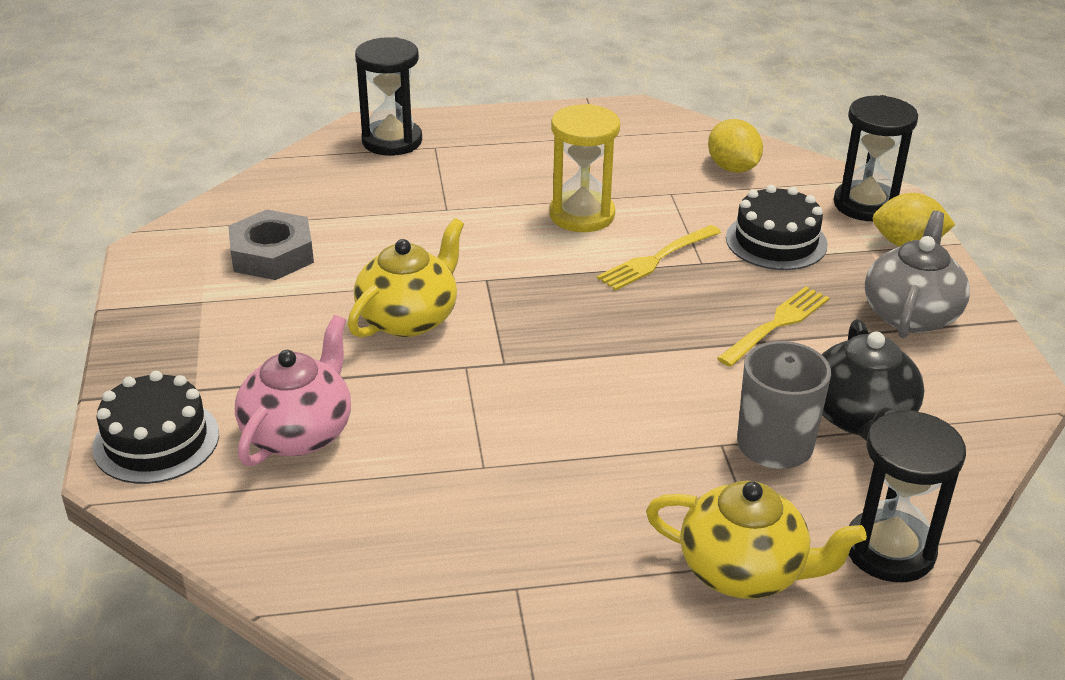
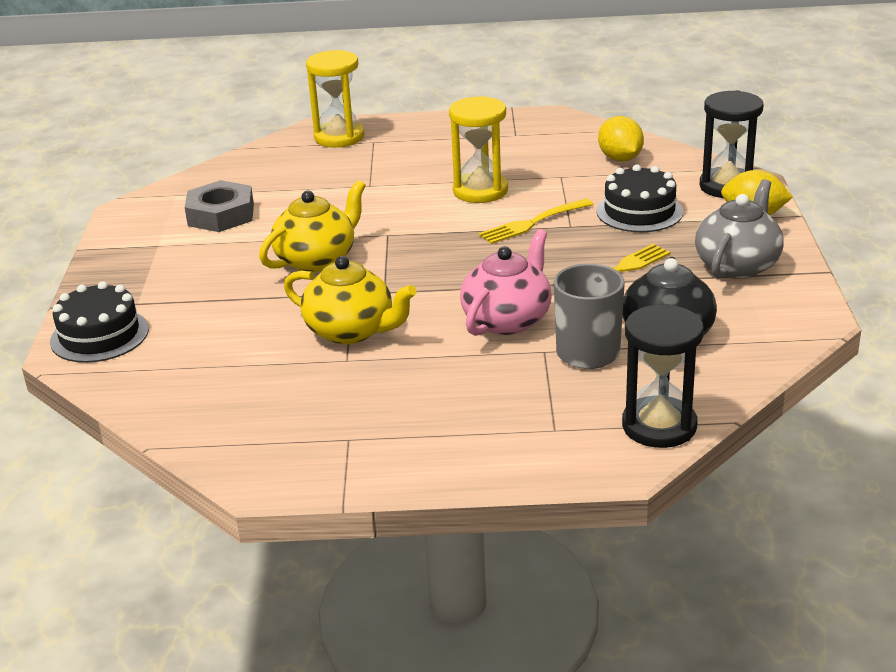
camera: 10 degrees right, 5 degrees down
pink teapot [235,315,351,466] -> pink teapot moved to [460,229,552,336]
black hourglass [355,37,422,156] -> yellow hourglass [306,50,364,147]
yellow teapot [646,480,867,599] -> yellow teapot moved to [284,256,416,344]

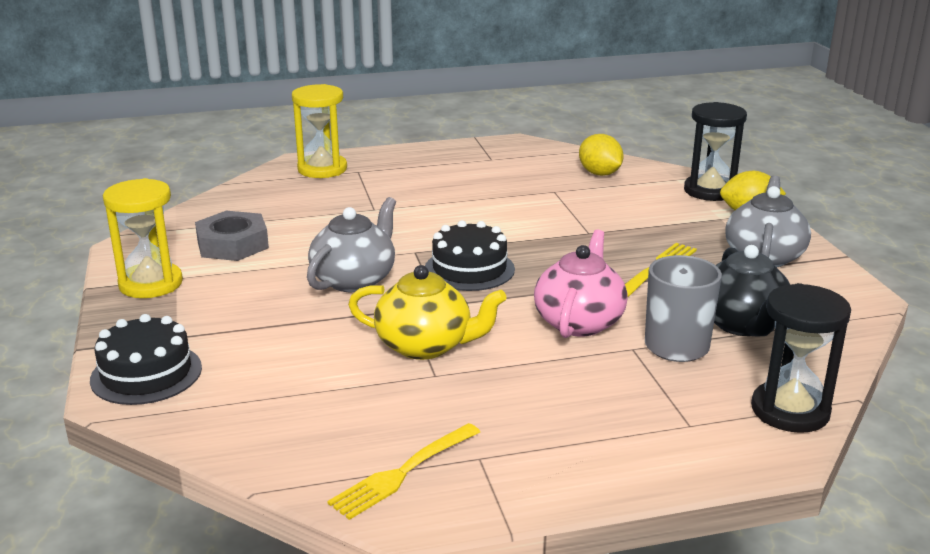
camera: 15 degrees left, 5 degrees down
yellow teapot [259,180,366,272] -> grey teapot [307,197,396,292]
yellow hourglass [449,96,508,203] -> yellow hourglass moved to [103,178,183,298]
yellow fork [479,199,593,244] -> yellow fork moved to [327,423,480,520]
black cake [596,164,683,232] -> black cake moved to [425,220,515,291]

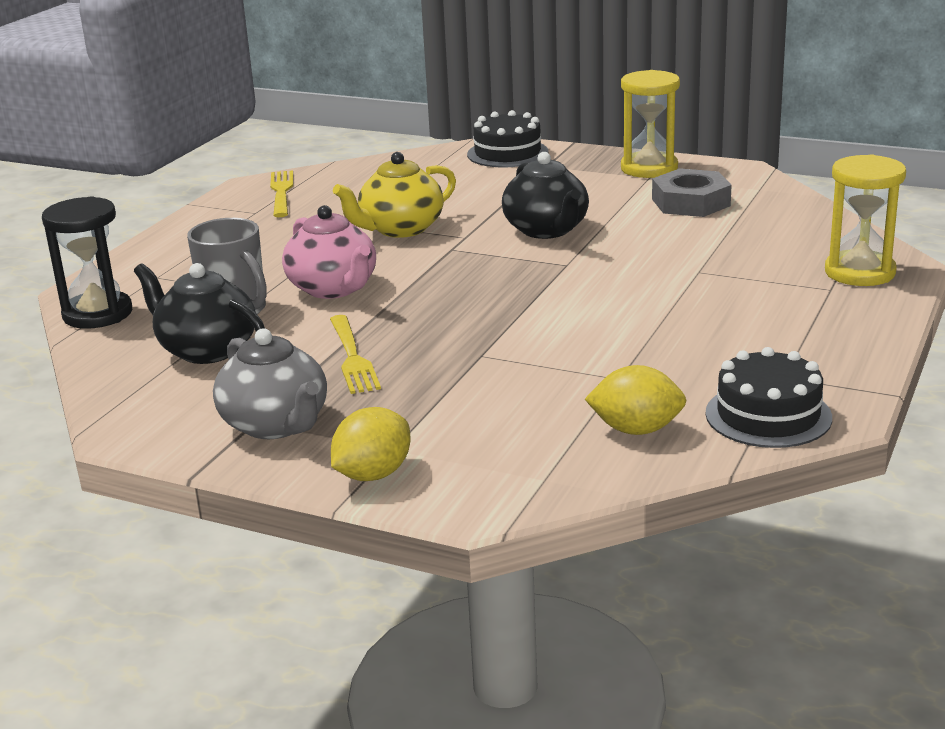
camera: 130 degrees right, 0 degrees up
grey teapot [307,197,396,292] -> black teapot [502,152,589,239]
black cake [425,220,515,291] -> black cake moved to [705,347,832,448]
black hourglass [684,102,747,201] -> none

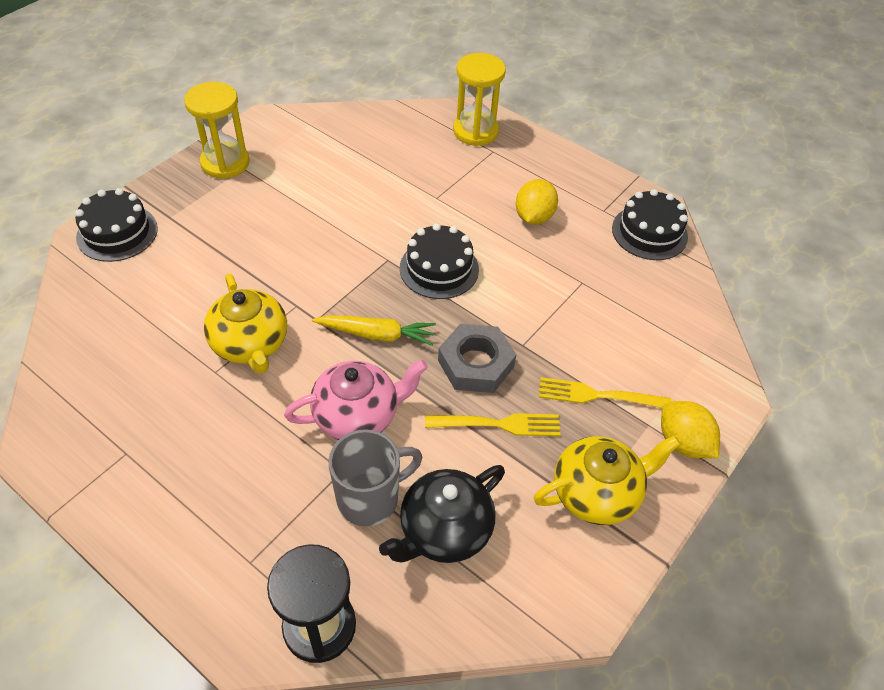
camera: 80 degrees left, 25 degrees up
grey teapot [213,328,327,439] -> yellow teapot [534,436,681,525]
yellow fork [270,170,293,217] -> yellow fork moved to [539,377,671,408]
black teapot [502,152,589,239] -> none
yellow lemon [585,365,687,435] -> yellow lemon moved to [516,179,558,225]
grey nut [652,168,732,217] -> grey nut moved to [438,323,516,393]
none -> yellow carrot [312,315,436,346]
none -> black cake [400,223,479,299]

